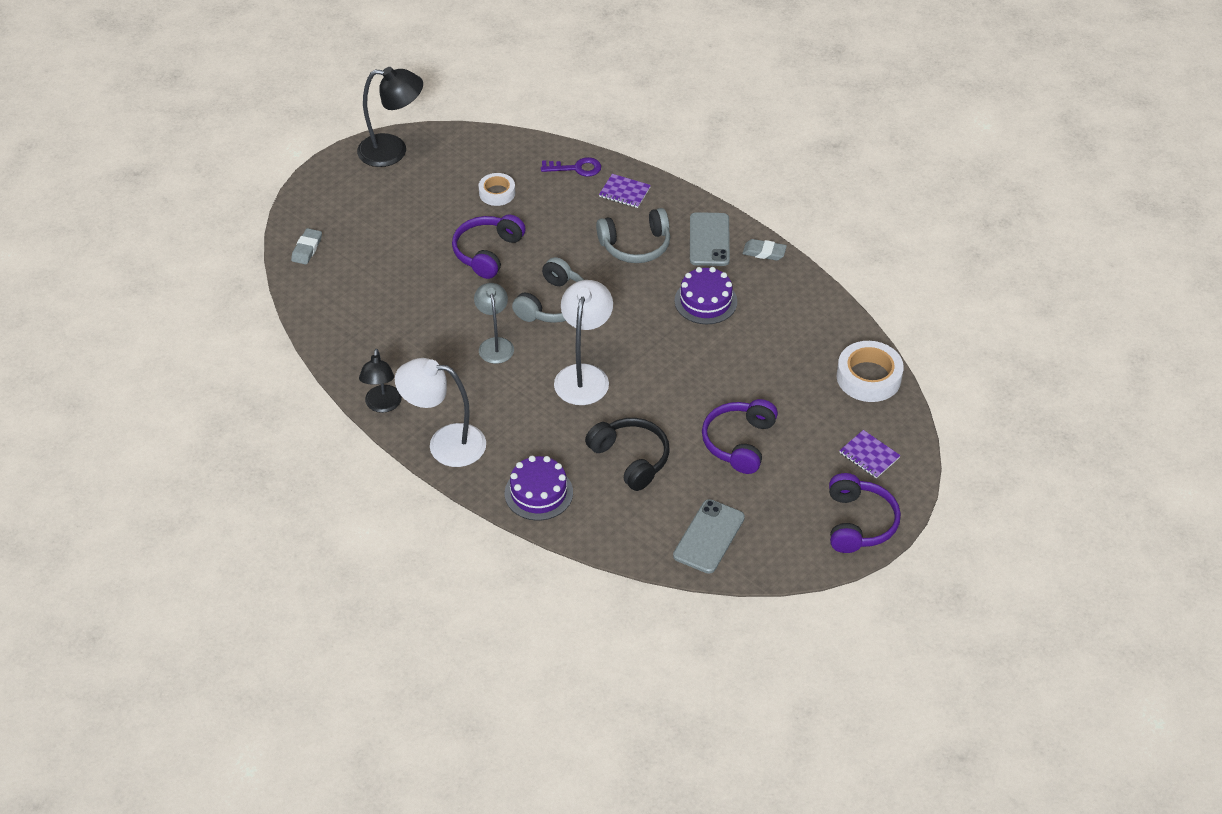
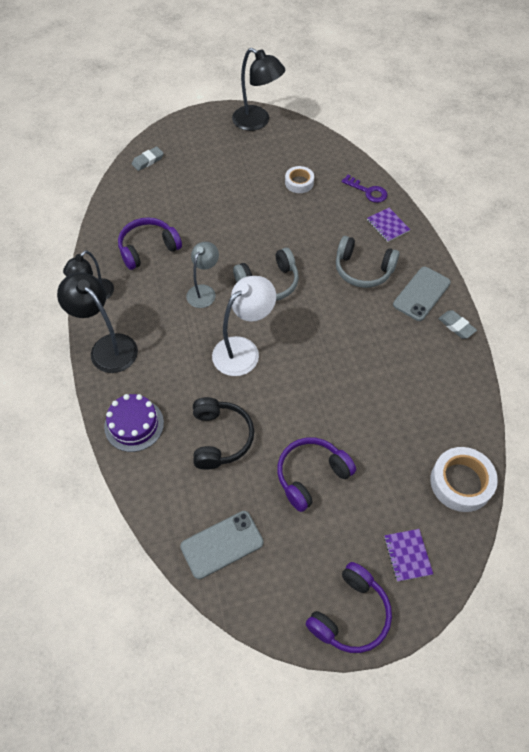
camera: 35 degrees right, 10 degrees up
white lamp [395,358,486,467] -> black lamp [57,273,138,373]
purple headphones [452,215,526,279] -> purple headphones moved to [118,217,182,270]
purple cake [674,267,737,324] -> none

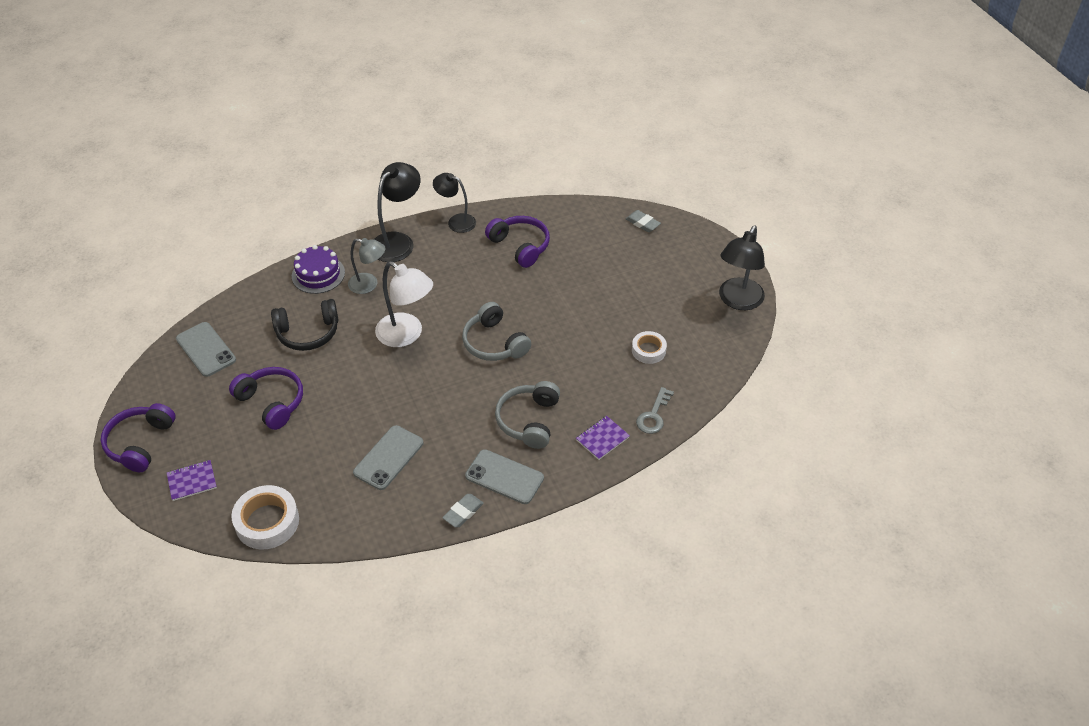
camera: 80 degrees right, 10 degrees down
grey lamp [186,242,219,308] -> grey lamp moved to [348,238,386,294]
purple headphones [306,562,392,653] -> purple headphones turned 75 degrees clockwise [101,403,176,472]
purple key [341,175,387,203] -> grey key [636,387,674,434]
none -> grey phone [353,425,423,490]

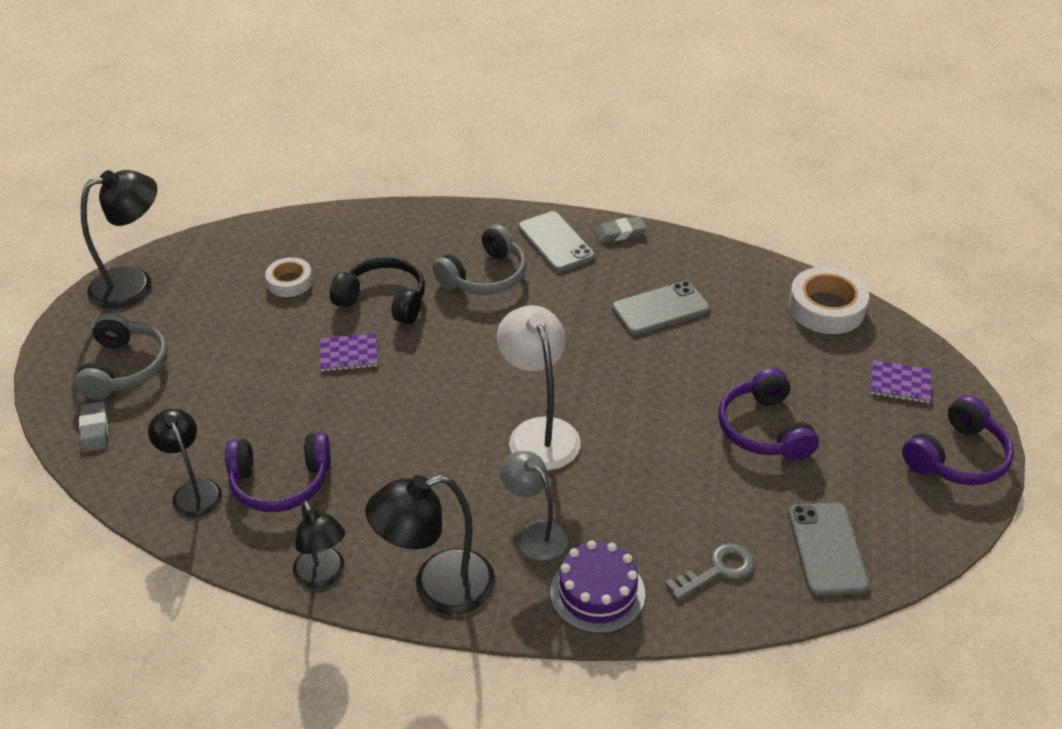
camera: 145 degrees left, 5 degrees down
black headphones [271,299,339,351] -> black headphones moved to [330,257,425,324]
grey headphones [462,302,531,361] -> grey headphones moved to [74,313,168,400]
purple headphones [485,216,550,268] -> purple headphones turned 90 degrees counterclockwise [225,432,331,512]
purple notebook [576,416,630,460] -> purple notebook moved to [320,333,378,372]
grey key [636,387,674,434] -> grey key moved to [665,543,754,600]
none -> black lamp [148,409,222,517]

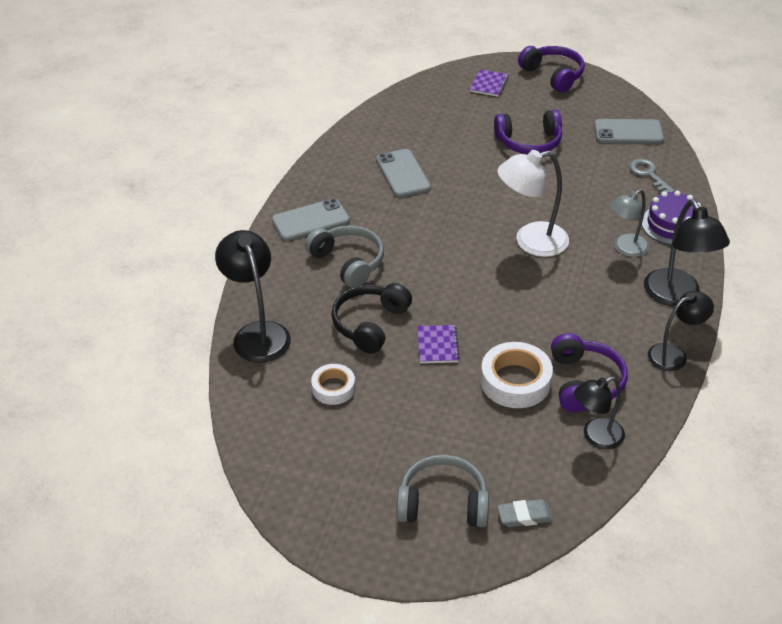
camera: 85 degrees left, 0 degrees up
black lamp [81,170,157,309] -> black lamp moved to [215,230,291,363]
grey eraser [595,217,646,243] -> none
white tape [789,267,869,334] -> white tape moved to [481,342,553,408]

